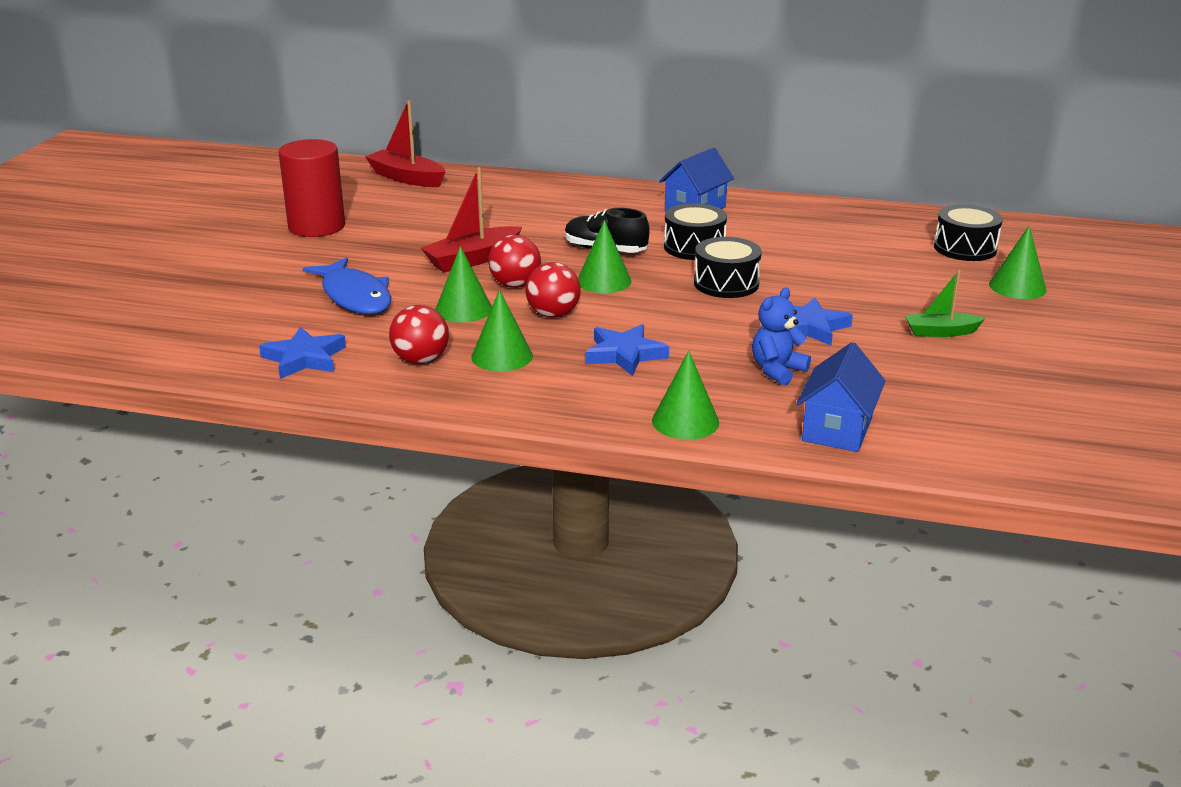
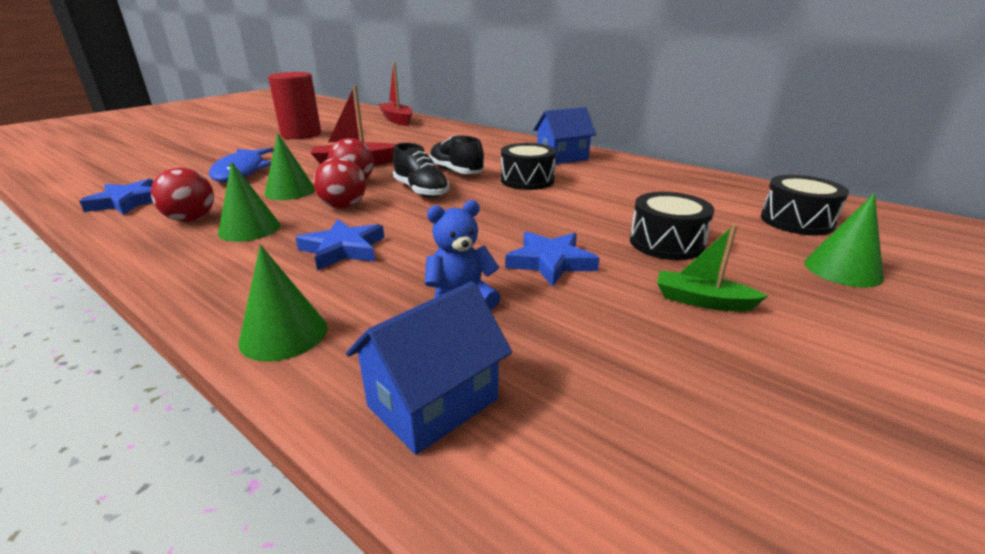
camera: 25 degrees right, 0 degrees up
green cone [578,220,631,293] -> black shoe [393,143,449,198]
black drum [694,237,762,298] -> black drum moved to [630,192,714,260]

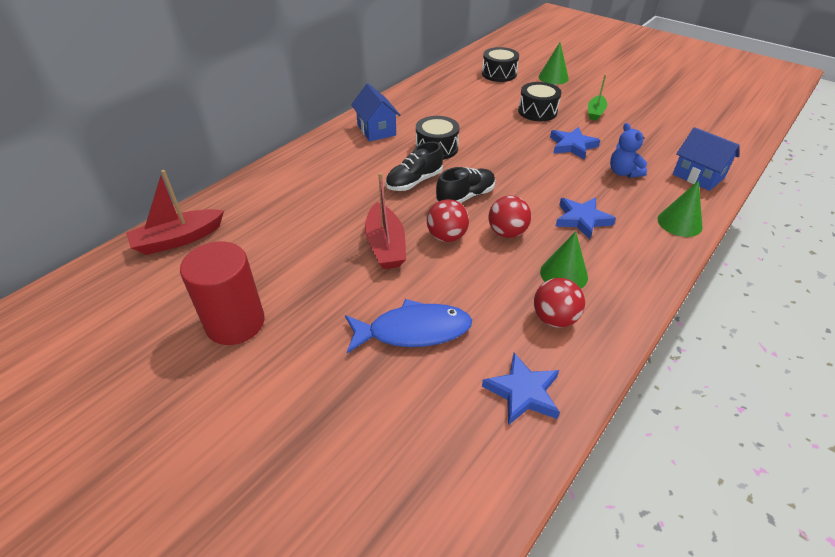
camera: 90 degrees left, 15 degrees up
green cone [265,133,315,200] -> none

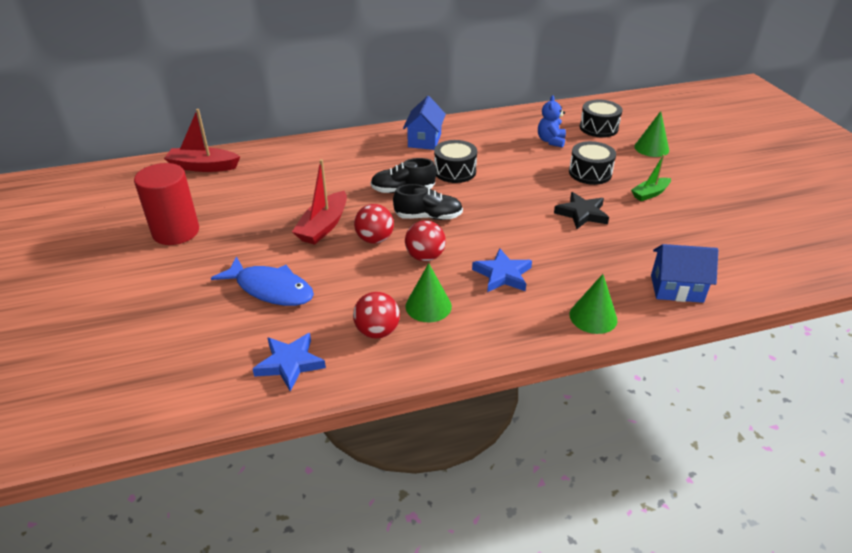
camera: 35 degrees right, 5 degrees down
blue star [550,127,601,160] -> black star [554,192,609,229]
blue teddy bear [610,123,647,178] -> blue teddy bear moved to [538,95,566,148]
blue house [673,127,740,191] -> blue house turned 75 degrees counterclockwise [651,244,718,303]

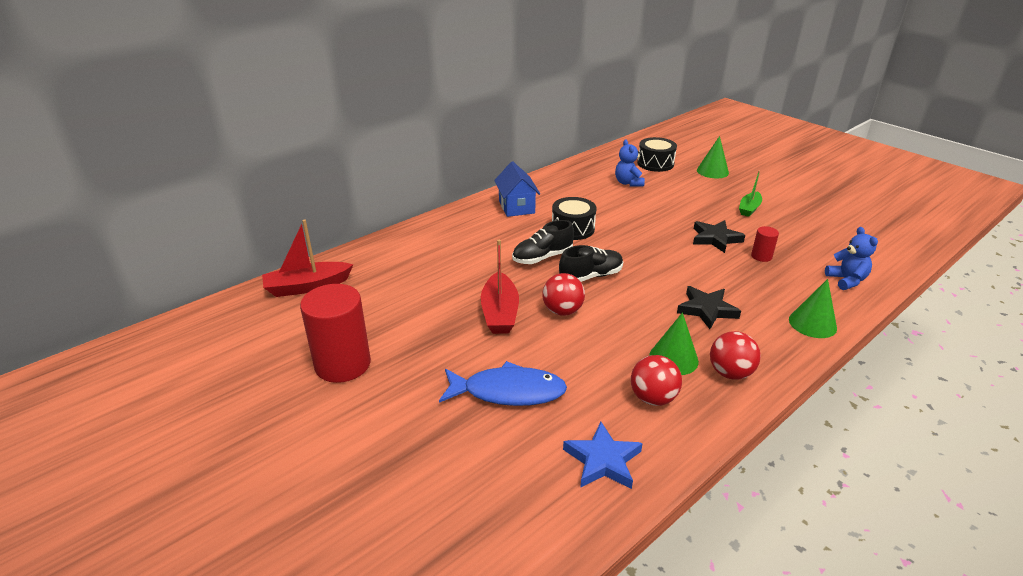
camera: 25 degrees left, 5 degrees down
red ball [405,221,446,261] -> red ball moved to [710,331,761,380]
blue star [472,248,532,292] -> black star [677,286,741,329]
black drum [569,141,616,185] -> none
blue house [651,244,718,303] -> blue teddy bear [825,227,878,290]
none -> red cylinder [751,226,779,262]

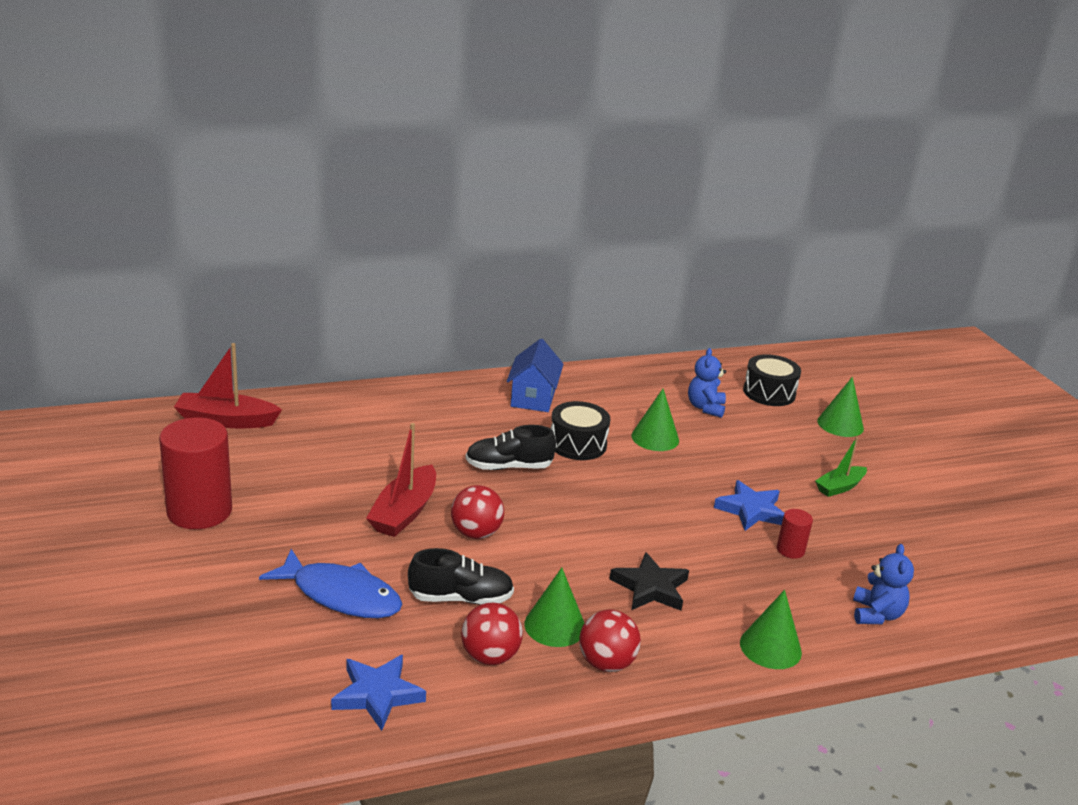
camera: 20 degrees right, 5 degrees down
black shoe [559,245,623,282] -> black shoe moved to [408,548,514,605]
black star [693,220,745,253] -> blue star [714,480,784,531]
none -> green cone [631,389,679,451]

